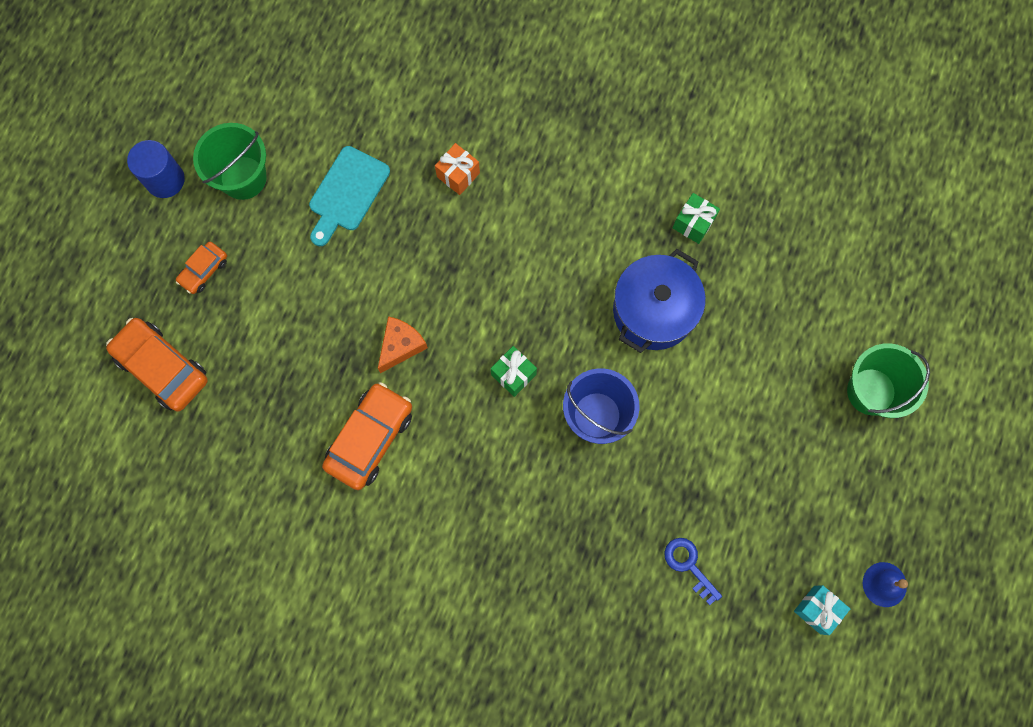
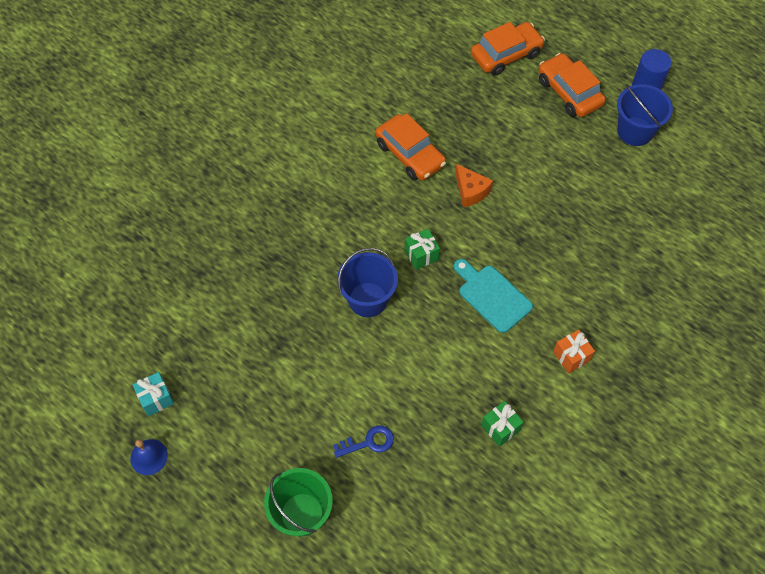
camera: 110 degrees right, 15 degrees down
orange car [176,242,227,294] -> orange car [539,53,606,117], size x1.85
green bucket [193,123,267,200] -> blue bucket [617,84,673,146]
turquoise cutting board [309,146,390,246] -> turquoise cutting board moved to [454,259,533,333]
orange gift [435,143,480,195] -> orange gift moved to [553,330,595,373]
blue pot [613,249,706,353] -> none
blue key [664,538,722,605] -> blue key moved to [333,425,394,458]

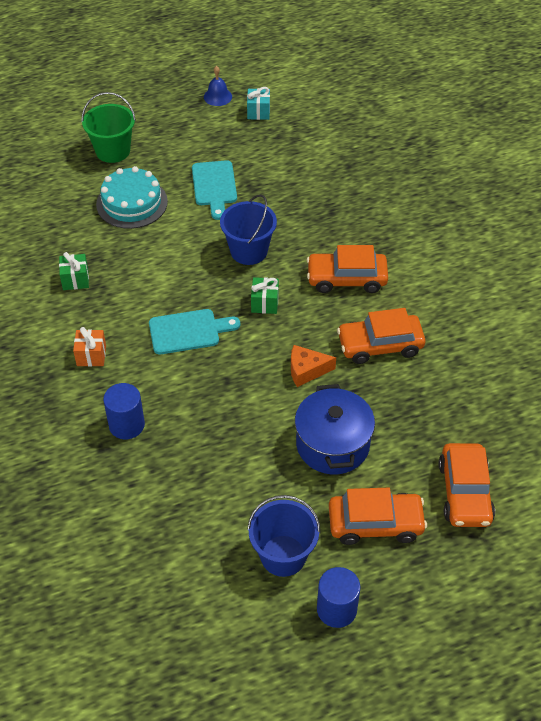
camera: 120 degrees right, 10 degrees down
blue key [333,425,394,458] -> turquoise cake [96,166,168,229]
none -> blue cylinder [103,383,145,439]
none -> turquoise cutting board [192,160,237,220]
none -> blue pot [295,384,375,474]
none -> orange car [307,245,388,293]

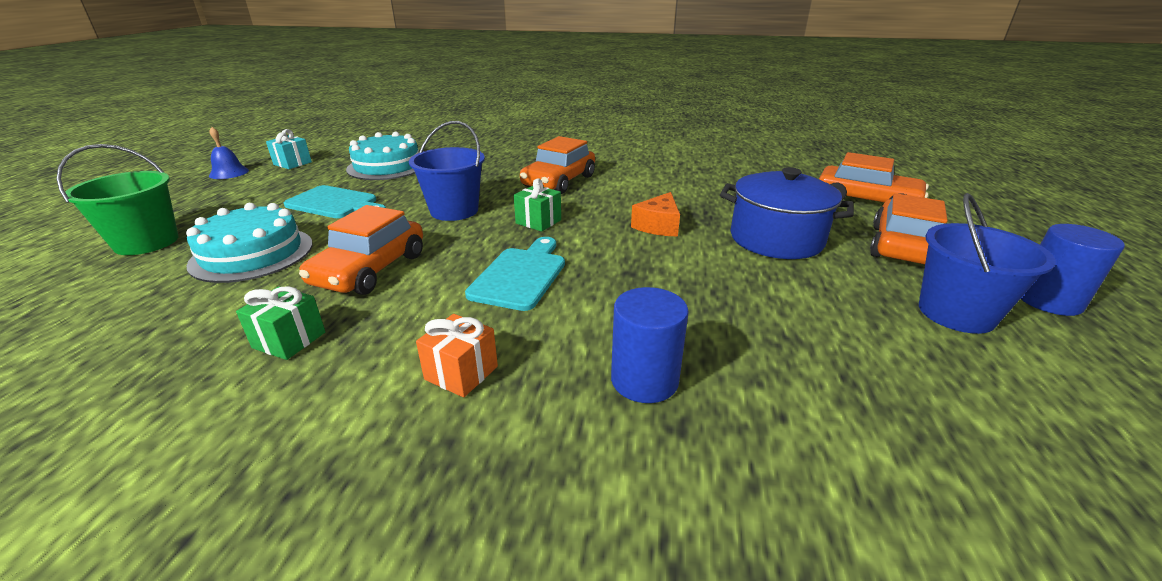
camera: 60 degrees left, 20 degrees down
orange car [337,308,426,364] -> orange car moved to [299,205,423,295]
none -> turquoise cake [346,132,419,180]

